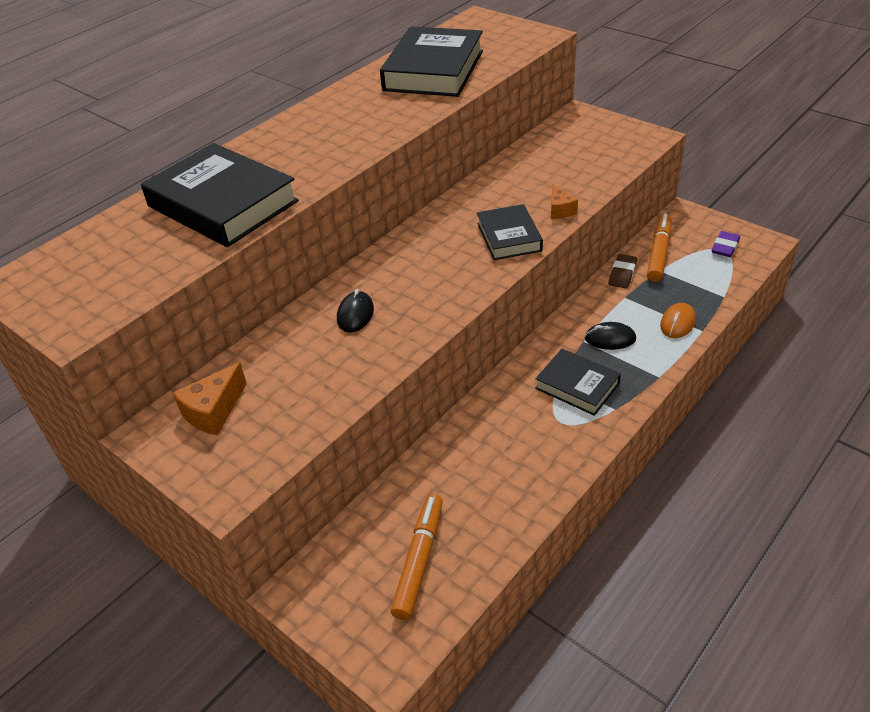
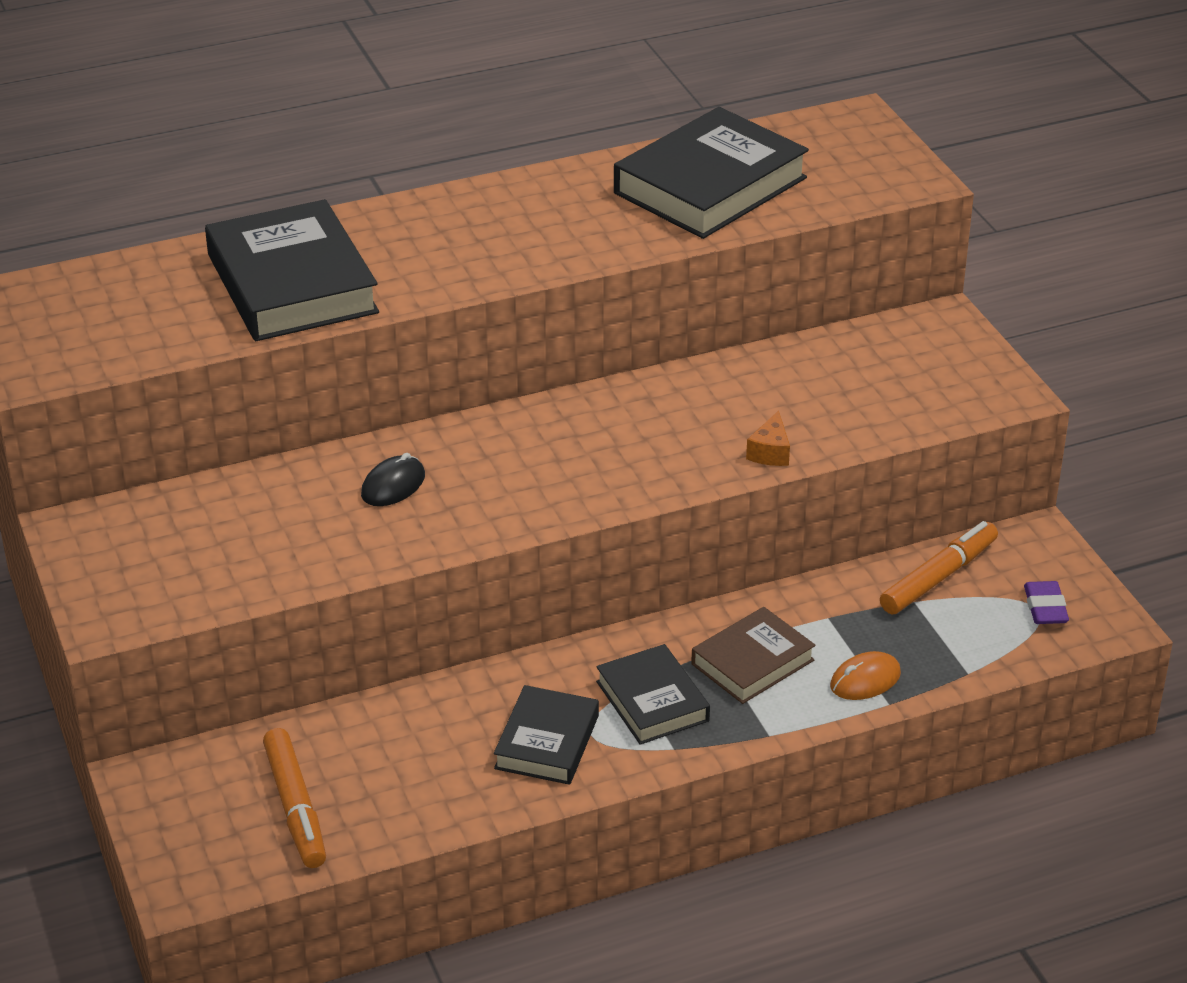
camera: 25 degrees right, 5 degrees down
orange cheese [173,362,247,435] -> none
orange marker [391,494,443,620] -> orange marker turned 120 degrees clockwise [263,728,326,868]
black book [477,204,543,260] -> black book moved to [494,685,599,785]
black mouse [585,322,636,350] -> brown book [691,607,816,704]
brown eraser [609,254,637,288] -> none
purple eraser [712,231,740,257] -> purple eraser turned 60 degrees counterclockwise [1024,581,1069,624]

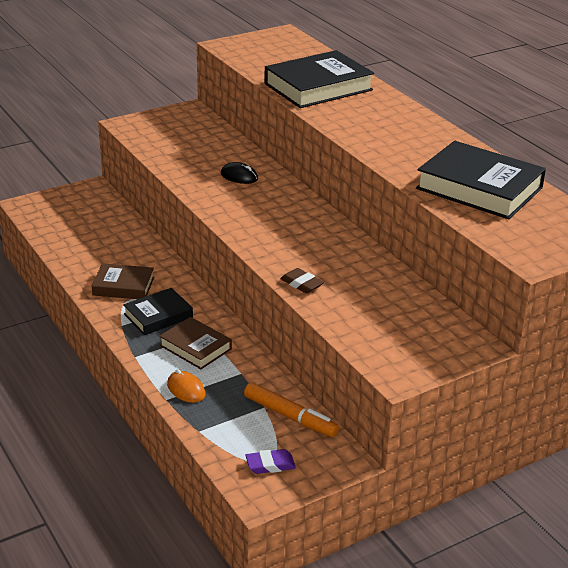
camera: 80 degrees right, 5 degrees down
orange marker [263,728,326,868] -> none
black book [494,685,599,785] -> brown book [92,263,154,299]
orange cheese [746,410,790,466] -> brown eraser [280,268,324,293]

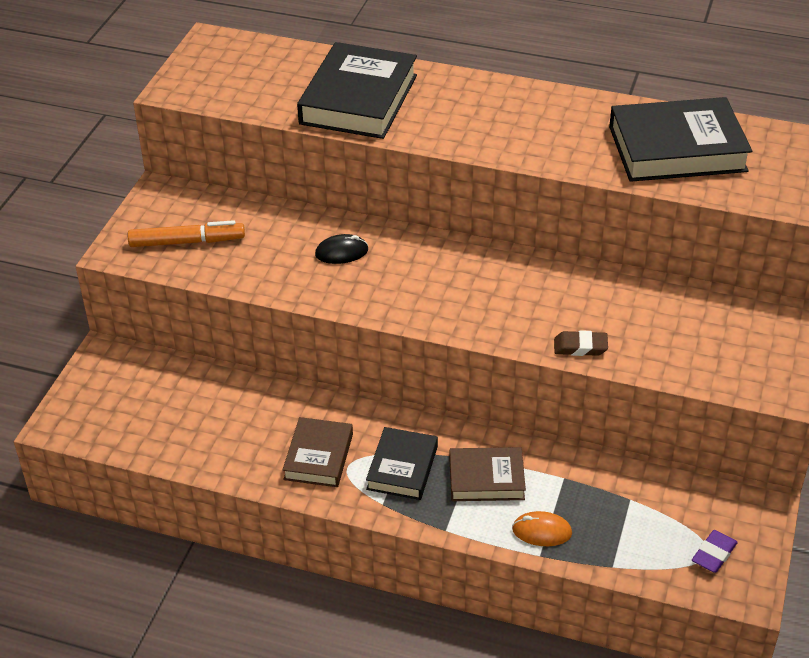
camera: 40 degrees left, 10 degrees up
brown book [92,263,154,299] -> brown book turned 45 degrees counterclockwise [282,417,353,487]
orange marker [244,383,339,437] -> orange marker moved to [128,220,245,247]

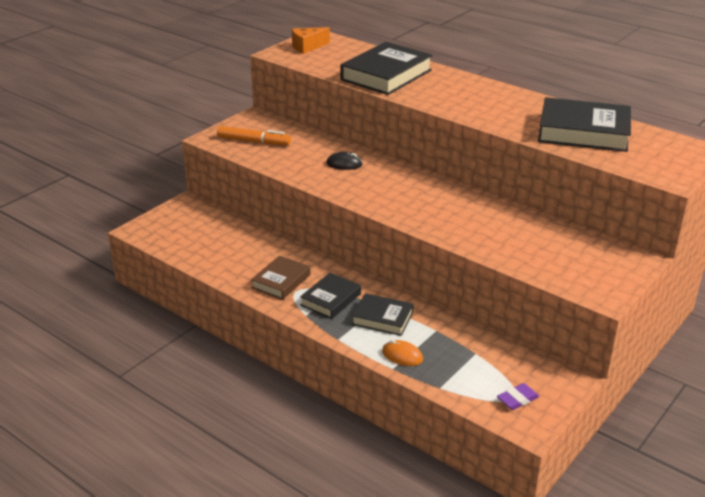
camera: 20 degrees right, 10 degrees down
brown book [449,447,526,501] -> black book [352,293,414,336]
brown eraser [554,330,608,356] -> none
none -> orange cheese [292,27,330,54]

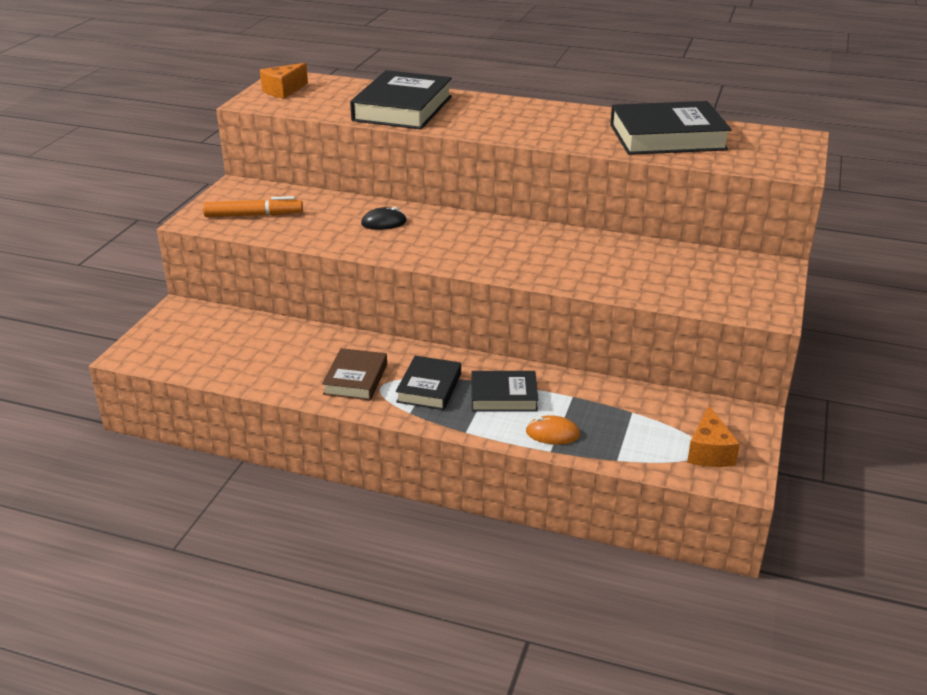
camera: 20 degrees left, 0 degrees up
purple eraser [497,383,539,410] -> orange cheese [687,406,740,467]

